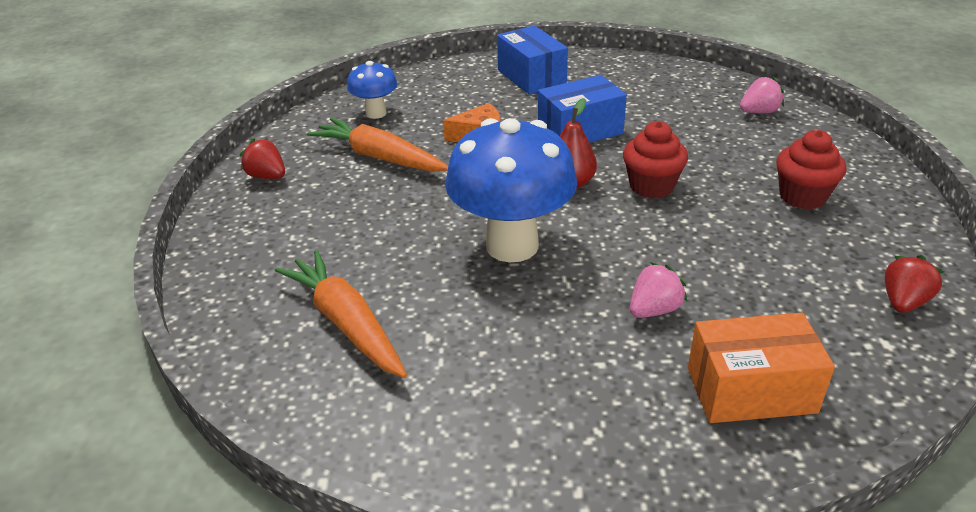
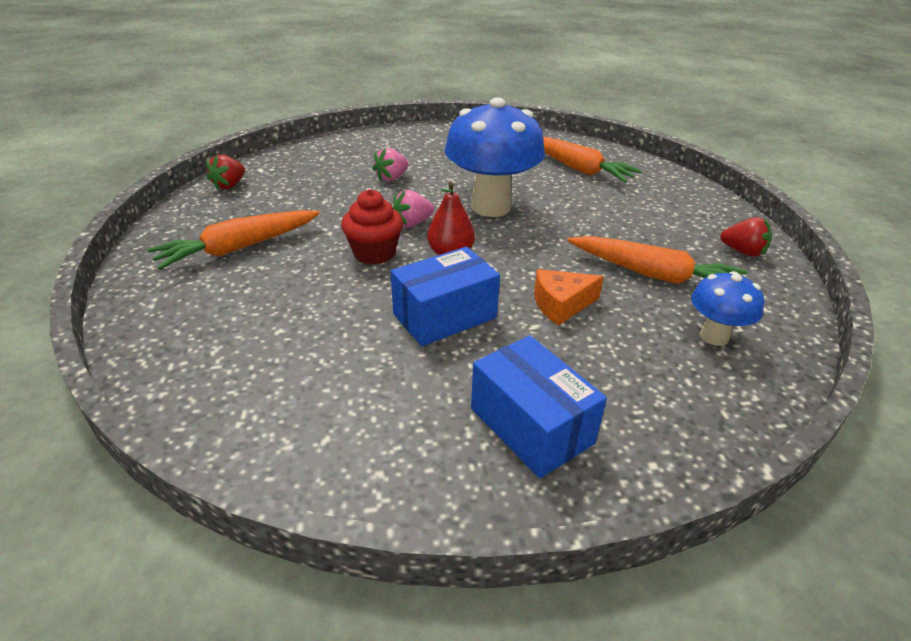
camera: 170 degrees right, 0 degrees up
orange box [688,313,835,423] -> none
pink strawberry [740,76,784,113] -> pink strawberry moved to [392,190,434,227]
red cupcake [776,130,846,210] -> orange carrot [148,210,320,270]

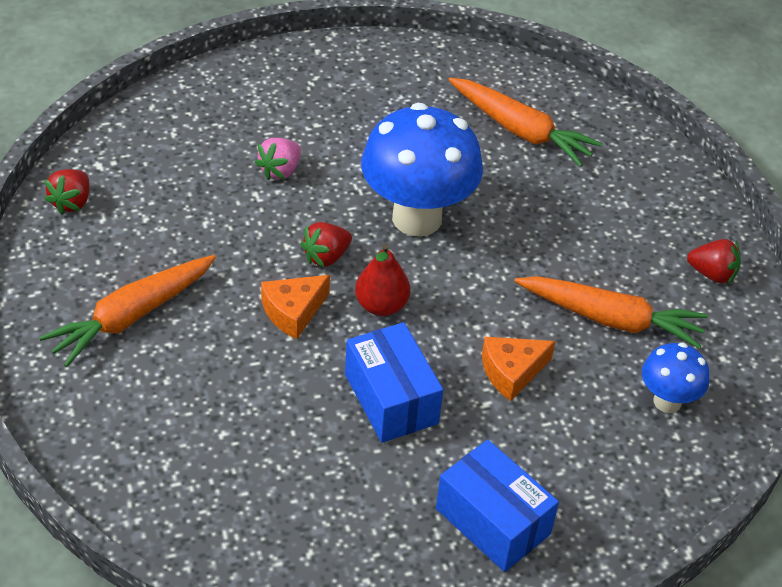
camera: 10 degrees left, 10 degrees up
red cupcake [341,189,403,265] -> orange cheese [261,275,330,339]
blue box [391,247,500,346] -> blue box turned 75 degrees counterclockwise [345,322,443,443]
pink strawberry [392,190,434,227] -> red strawberry [301,222,352,267]

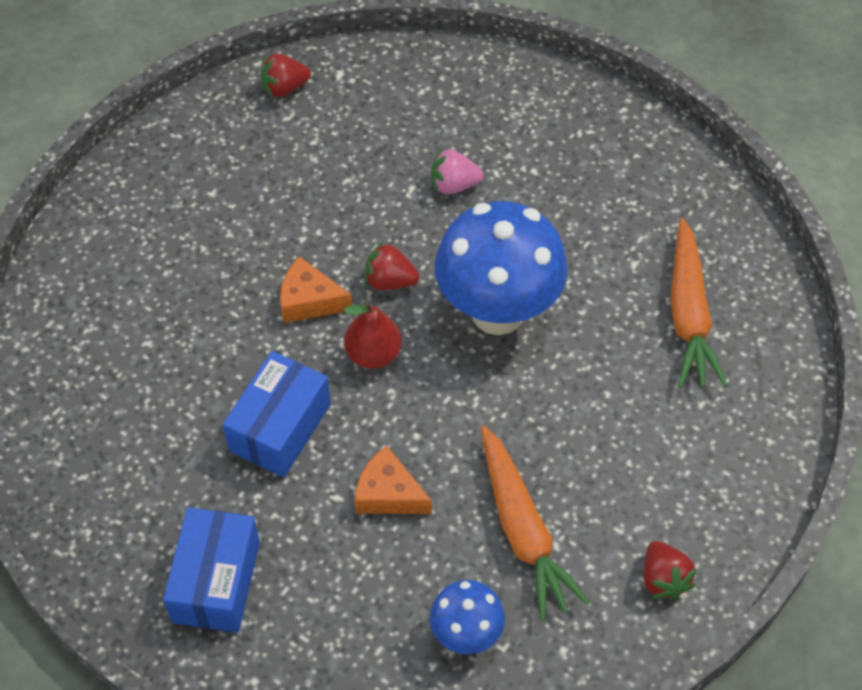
camera: 55 degrees right, 10 degrees up
orange carrot [39,255,216,367] -> none

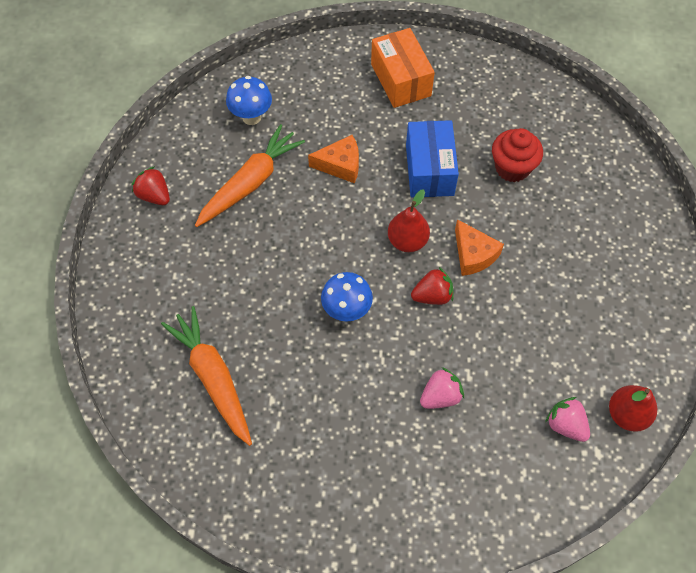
camera: 150 degrees right, 5 degrees up
blue box [163,507,260,633] -> orange box [371,28,435,108]
red strawberry [261,54,311,97] -> red pear [609,385,657,432]
orange cheese [280,256,352,323] -> orange cheese turned 75 degrees clockwise [455,219,504,276]
blue mushroom [435,201,568,335] -> blue mushroom [321,272,373,322], size x0.51
orange carrot [481,425,590,621] -> orange carrot turned 90 degrees clockwise [195,124,305,227]
none -> red cupcake [492,128,543,182]
none -> pink strawberry [545,397,590,442]

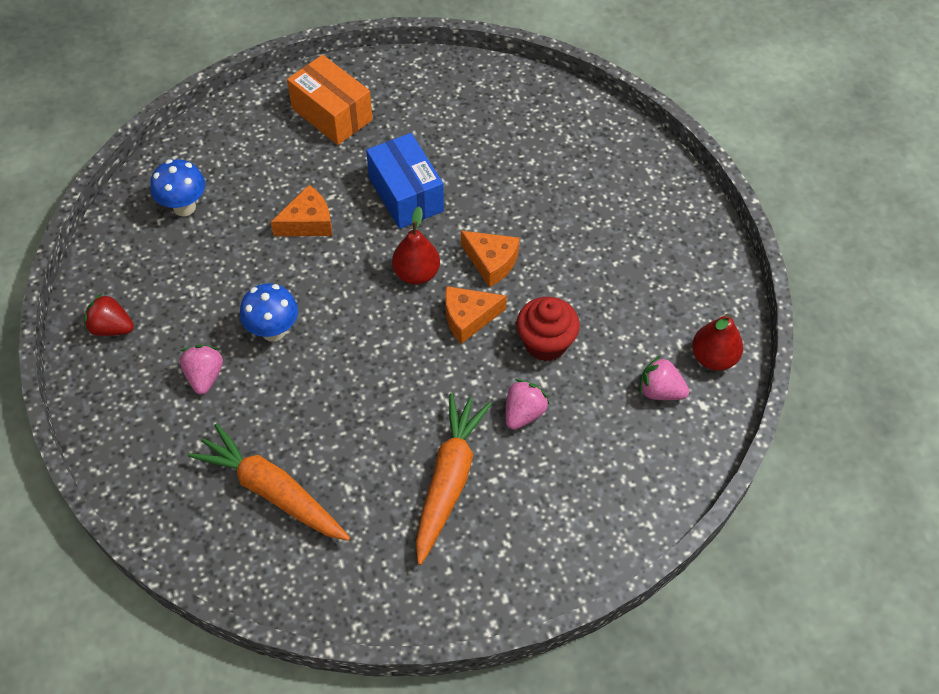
camera: 25 degrees left, 5 degrees down
orange carrot [195,124,305,227] -> orange carrot moved to [416,393,491,565]
blue mushroom [321,272,373,322] -> blue mushroom moved to [240,283,298,342]
red strawberry [411,267,454,305] -> orange cheese [445,286,507,344]
red cupcake [492,128,543,182] -> red cupcake moved to [516,297,580,361]
none -> pink strawberry [180,345,223,395]

